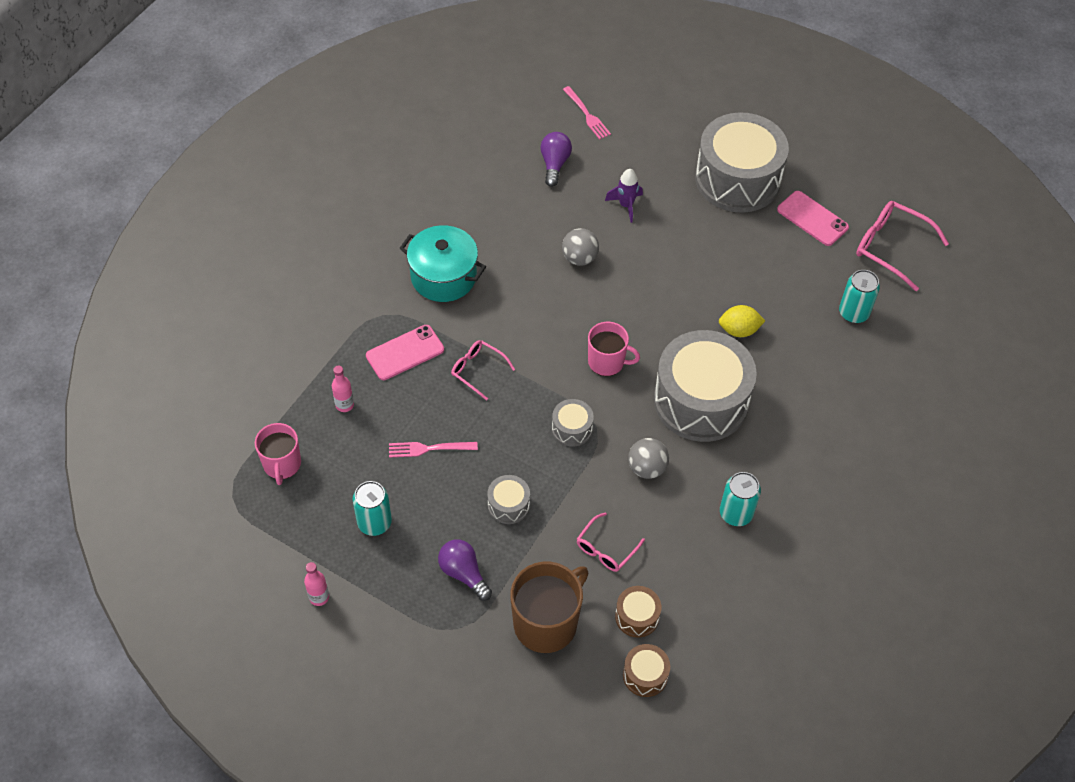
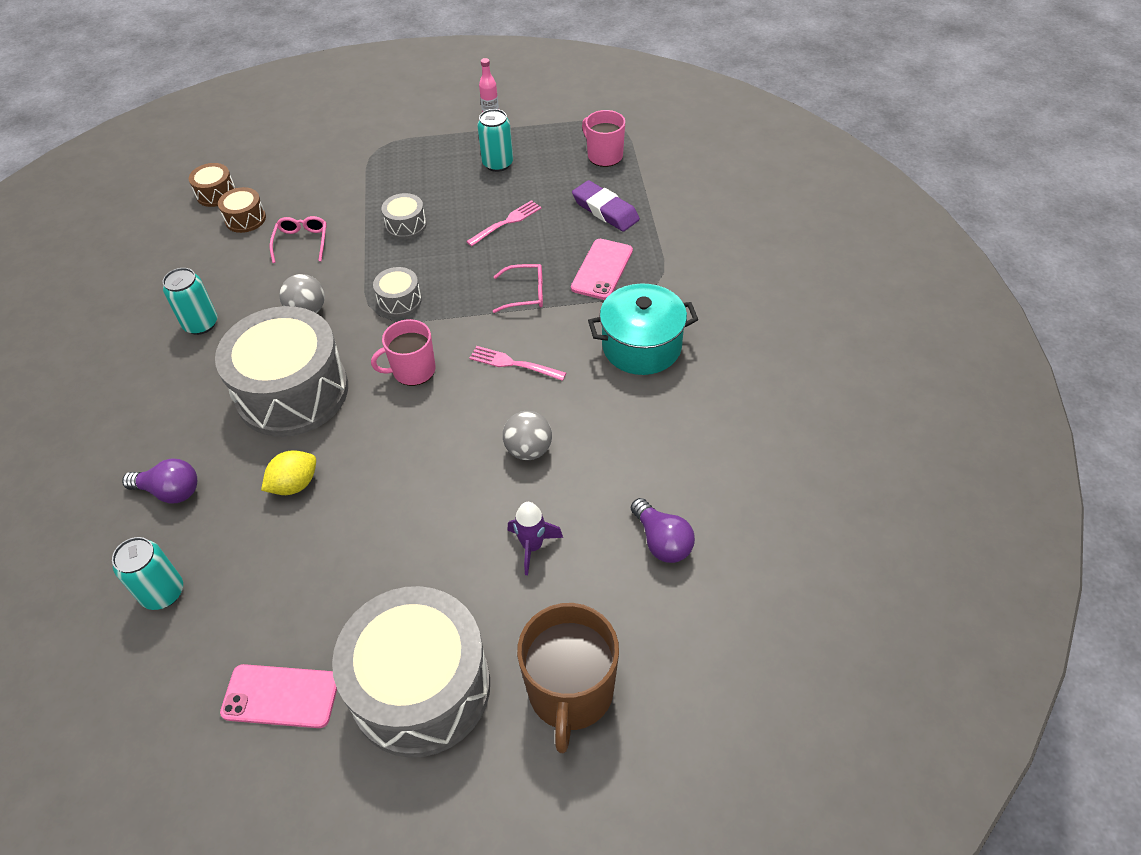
camera: 145 degrees right, 5 degrees down
pink bottle [332,366,354,412] -> purple eraser [572,180,640,231]
purple light bulb [438,539,492,601] -> purple light bulb moved to [122,458,197,503]
brown mug [510,562,589,653] -> brown mug moved to [517,603,619,753]
pink fork [563,86,611,140] -> pink fork moved to [469,346,566,381]
pink glasses [856,201,949,291] -> none

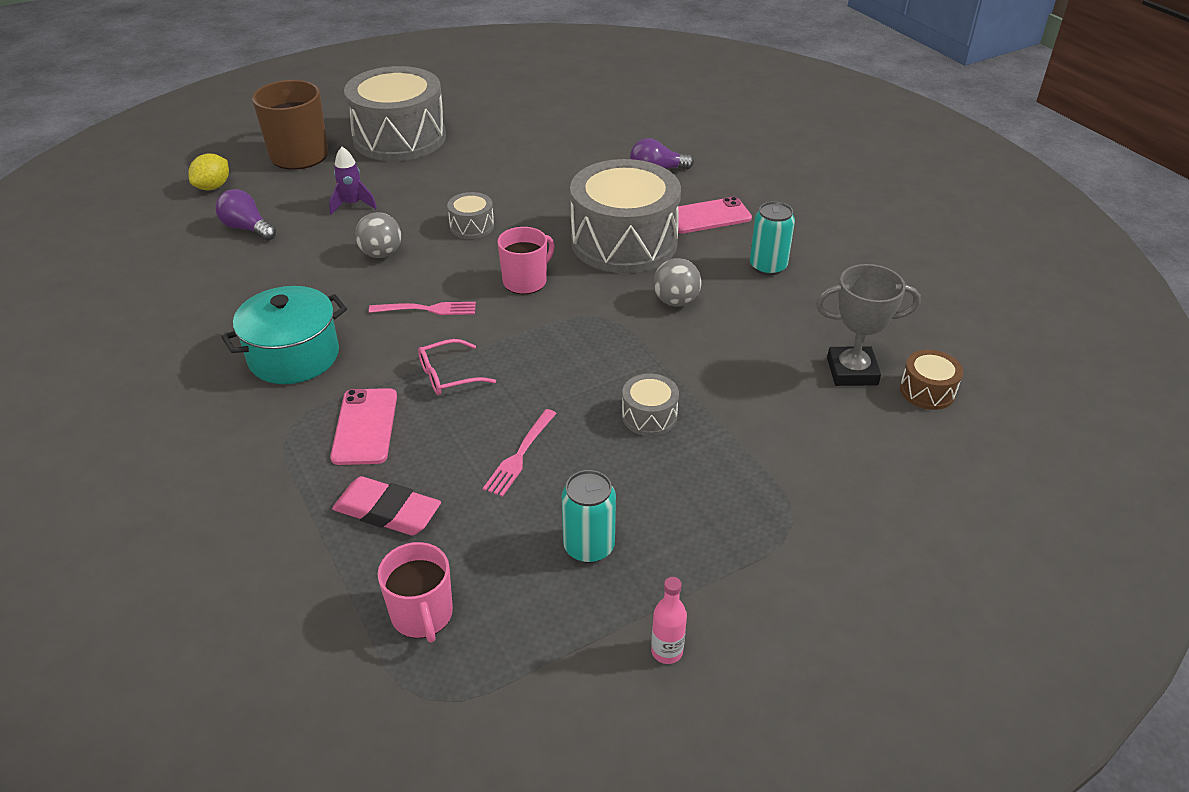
camera: 155 degrees right, 10 degrees down
turquoise can [112,537,183,610] -> none
brown drum [218,187,266,233] -> grey trophy [816,264,921,386]
pink phone [220,664,337,728] -> pink phone moved to [678,197,752,234]
yellow lemon [261,450,316,495] -> yellow lemon moved to [188,153,229,190]
pink glasses [270,216,327,263] -> none
grey drum [373,267,422,317] -> grey drum moved to [447,192,494,239]
purple eraser [572,180,640,231] -> pink eraser [332,476,441,536]
pink mug [582,110,625,167] -> pink mug turned 45 degrees clockwise [378,542,453,643]

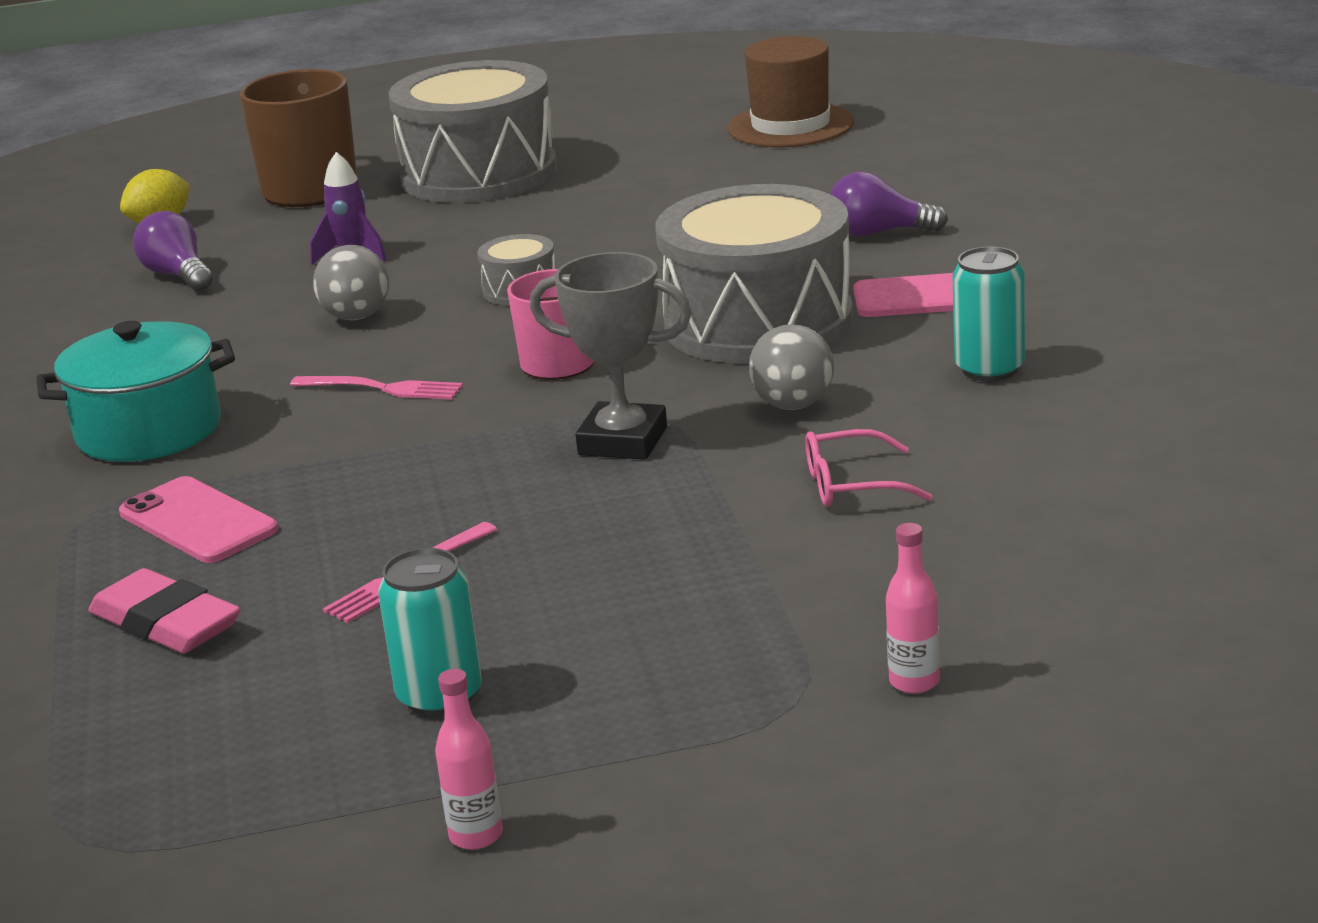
camera: 20 degrees right, 15 degrees down
pink phone [331,388,397,465] -> pink phone turned 60 degrees counterclockwise [119,476,278,563]
pink mug [378,542,453,643] -> none
pink glasses [418,339,496,395] -> pink glasses moved to [805,429,932,507]
grey drum [622,373,679,436] -> none
grey trophy [816,264,921,386] -> grey trophy moved to [530,252,692,460]
brown drum [900,350,963,410] -> none
none -> brown hat [727,36,854,147]
none -> pink bottle [886,523,940,694]

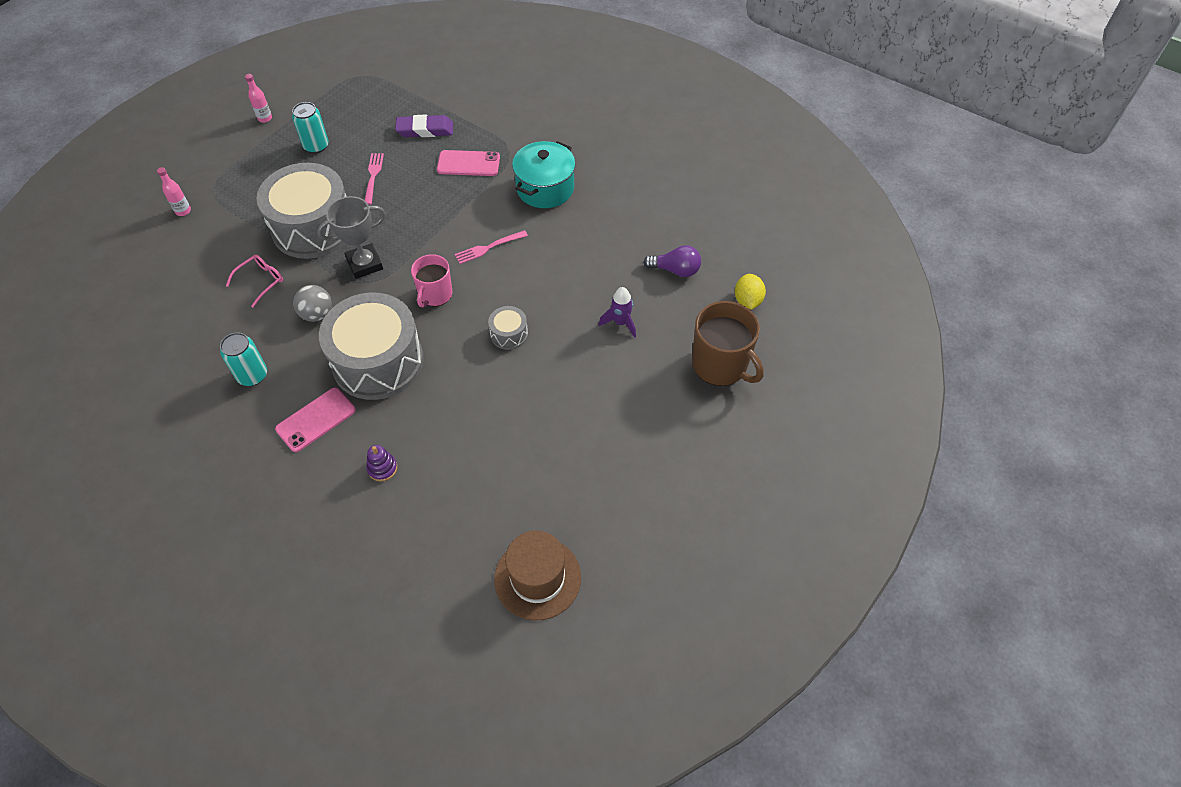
camera: 135 degrees right, 30 degrees up
pink eraser [89,568,241,653] -> purple eraser [395,115,453,137]
grey ball [313,245,389,320] -> none
grey drum [389,60,557,203] -> grey drum moved to [257,163,347,259]
purple light bulb [830,171,948,236] -> purple stacking toy [366,445,397,482]

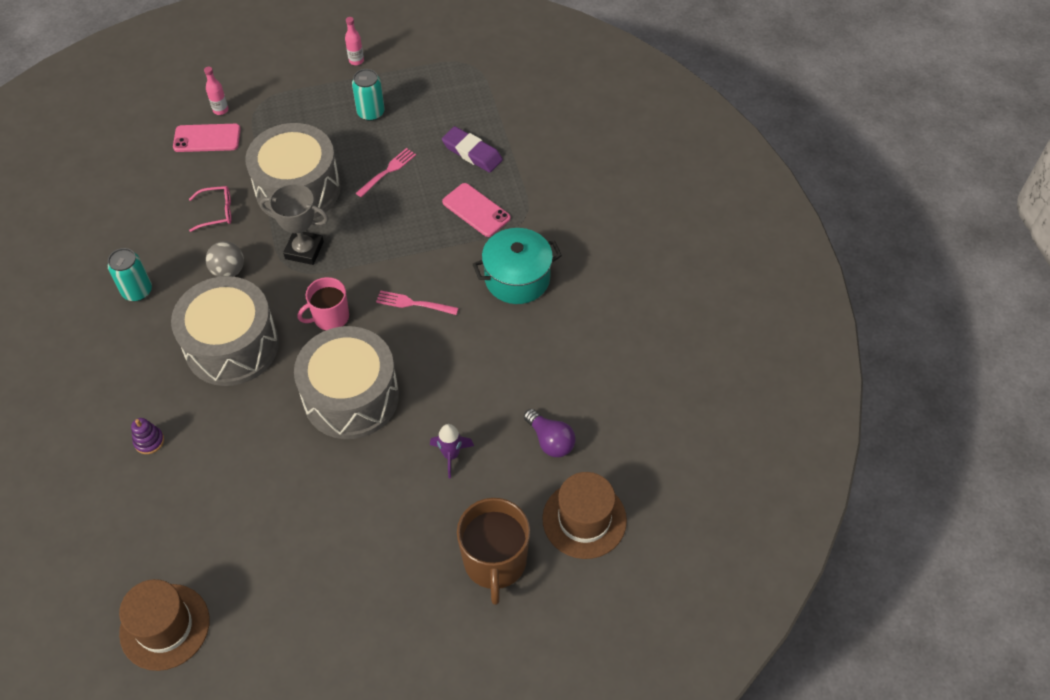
camera: 40 degrees right, 0 degrees up
pink phone [275,387,356,452] -> pink phone moved to [173,124,241,152]
grey drum [488,306,528,350] -> grey drum [294,326,399,439], size x2.36
yellow lemon [735,274,766,310] -> brown hat [542,472,627,559]

